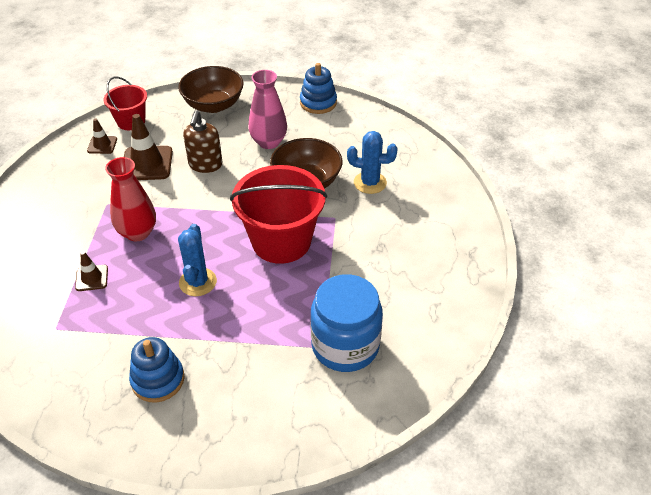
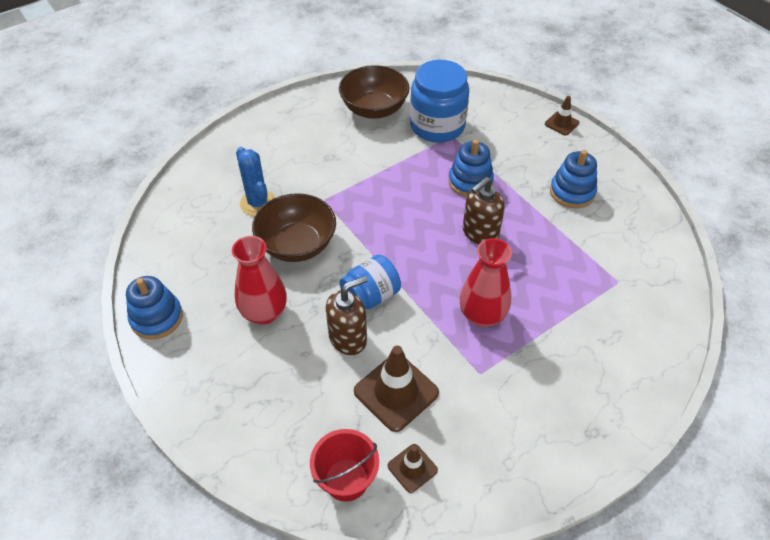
camera: 130 degrees left, 5 degrees up
brown traffic cone [75,251,108,291] -> brown traffic cone moved to [545,96,579,136]
brown bowl [178,66,244,113] -> brown bowl moved to [339,65,410,119]
blue cactus [178,224,217,296] -> brown soap dispenser [463,177,505,244]
red bucket [230,165,327,264] -> none
pink vase [249,70,287,149] -> red vase [232,236,287,324]
none -> blue jar [340,255,401,309]
none -> blue stacking toy [448,139,494,197]

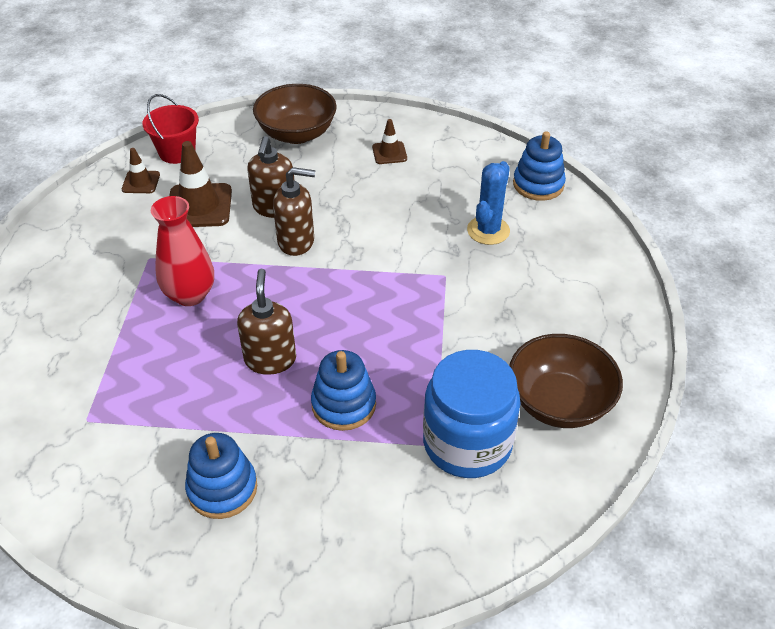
camera: 130 degrees right, 5 degrees down
blue stacking toy [126,276,183,340] -> blue stacking toy moved to [513,131,566,201]
red vase [232,236,287,324] -> none
blue cactus [236,147,275,216] -> blue cactus turned 75 degrees counterclockwise [467,161,510,245]
brown bowl [252,193,336,262] -> brown bowl moved to [253,84,337,144]
blue jar [340,255,401,309] -> brown soap dispenser [273,167,315,256]
brown traffic cone [545,96,579,136] -> brown traffic cone moved to [372,119,407,164]

